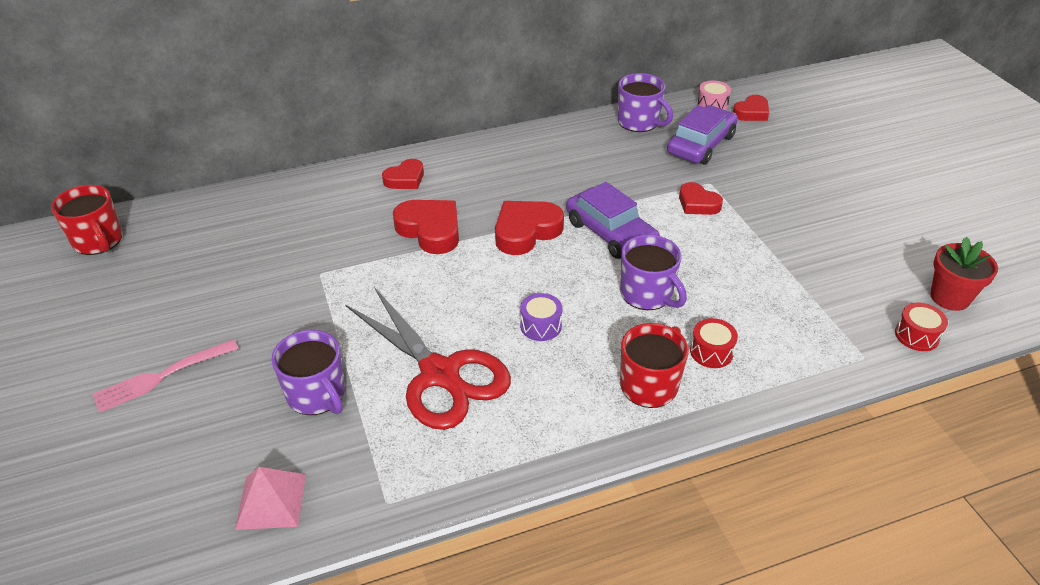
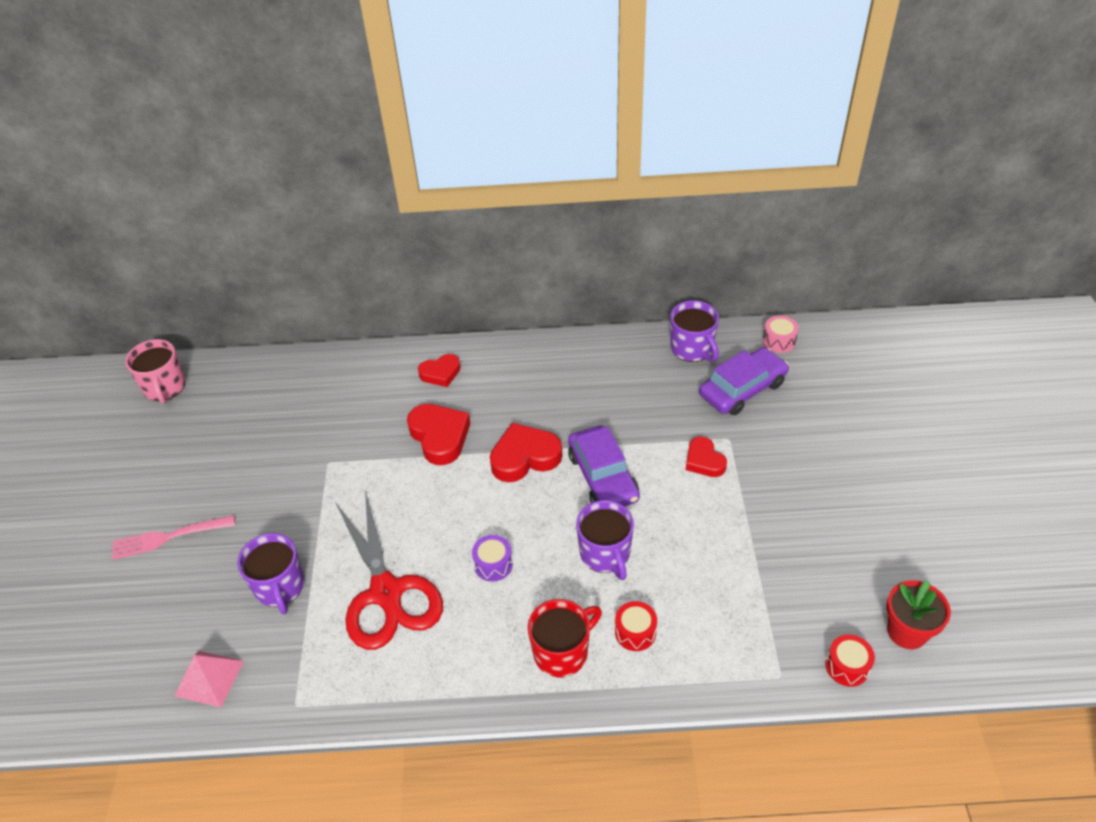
camera: 20 degrees right, 5 degrees up
red mug [51,185,123,255] -> pink mug [125,339,186,404]
red heart [733,95,769,121] -> none

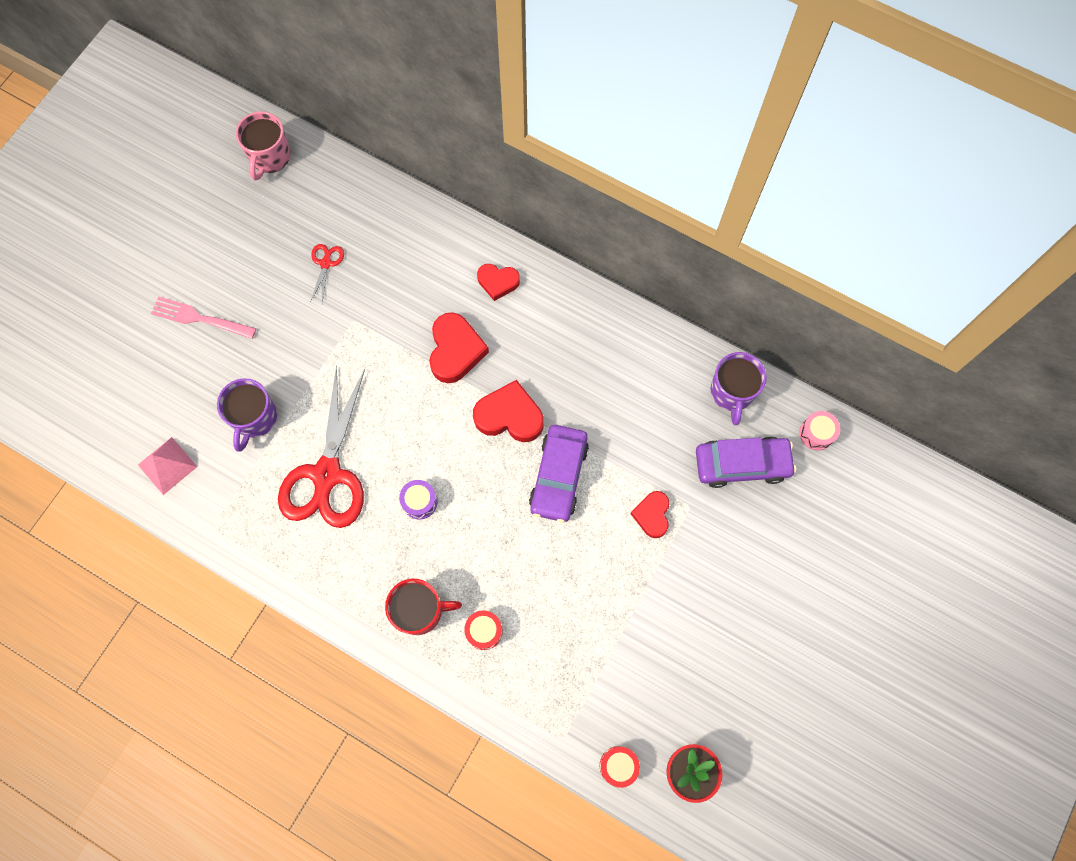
camera: 30 degrees right, 25 degrees up
purple mug [576,500,634,580] -> none
none -> red scissors [311,244,344,303]

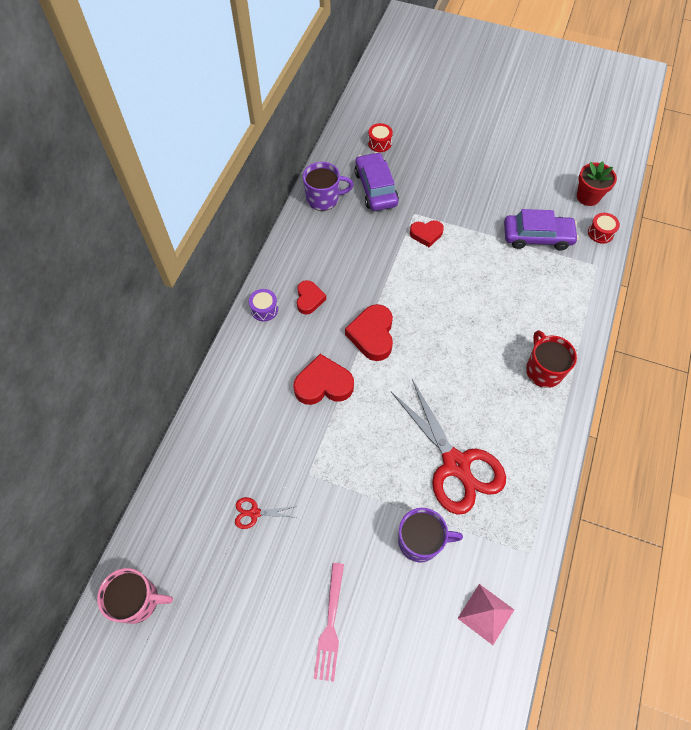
camera: 100 degrees left, 10 degrees down
red scissors [278,365,365,528] -> red scissors turned 60 degrees clockwise [391,379,506,515]
purple drum [399,480,437,520] -> purple drum moved to [249,289,278,322]
red drum [464,610,503,650] -> red drum moved to [368,123,393,152]
red heart [477,264,520,301] -> red heart moved to [297,280,326,315]
purple car [529,425,589,523] -> purple car moved to [504,209,579,251]
pink drum [799,411,840,450] -> none

